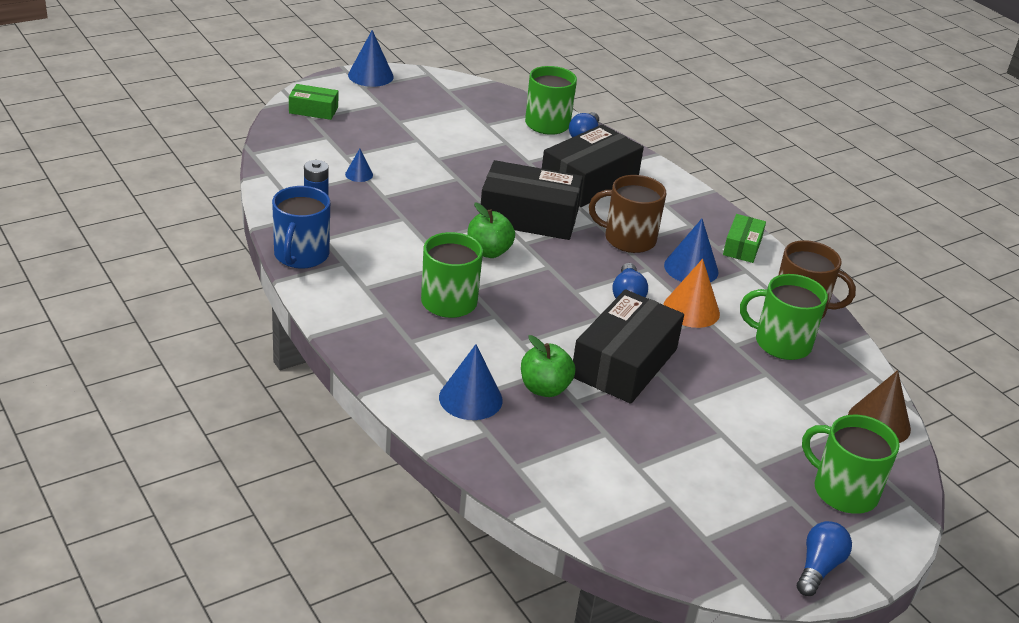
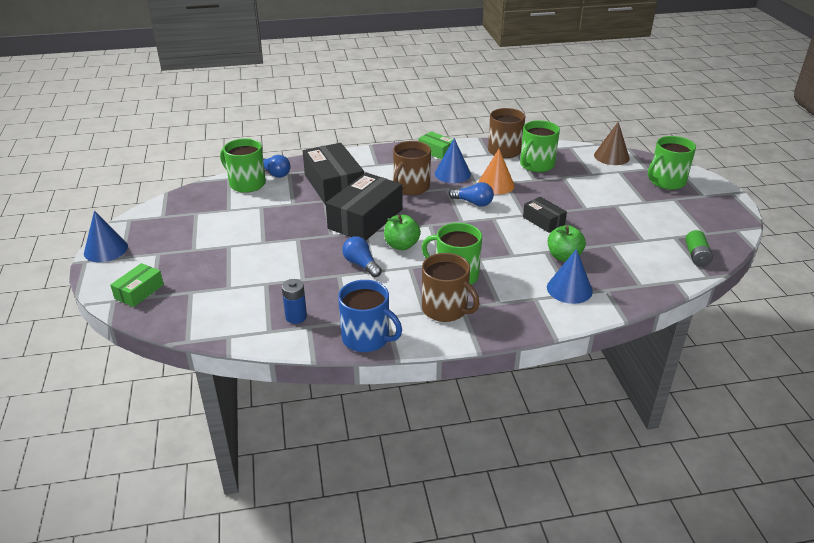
camera: 65 degrees left, 0 degrees up
blue cone [345,149,373,182] -> none
black box [573,289,684,404] -> black box [523,197,567,233], size x0.52
blue light bulb [797,521,852,596] -> blue light bulb moved to [342,236,382,277]
none -> brown mug [422,253,479,322]
none -> green battery [685,230,713,266]

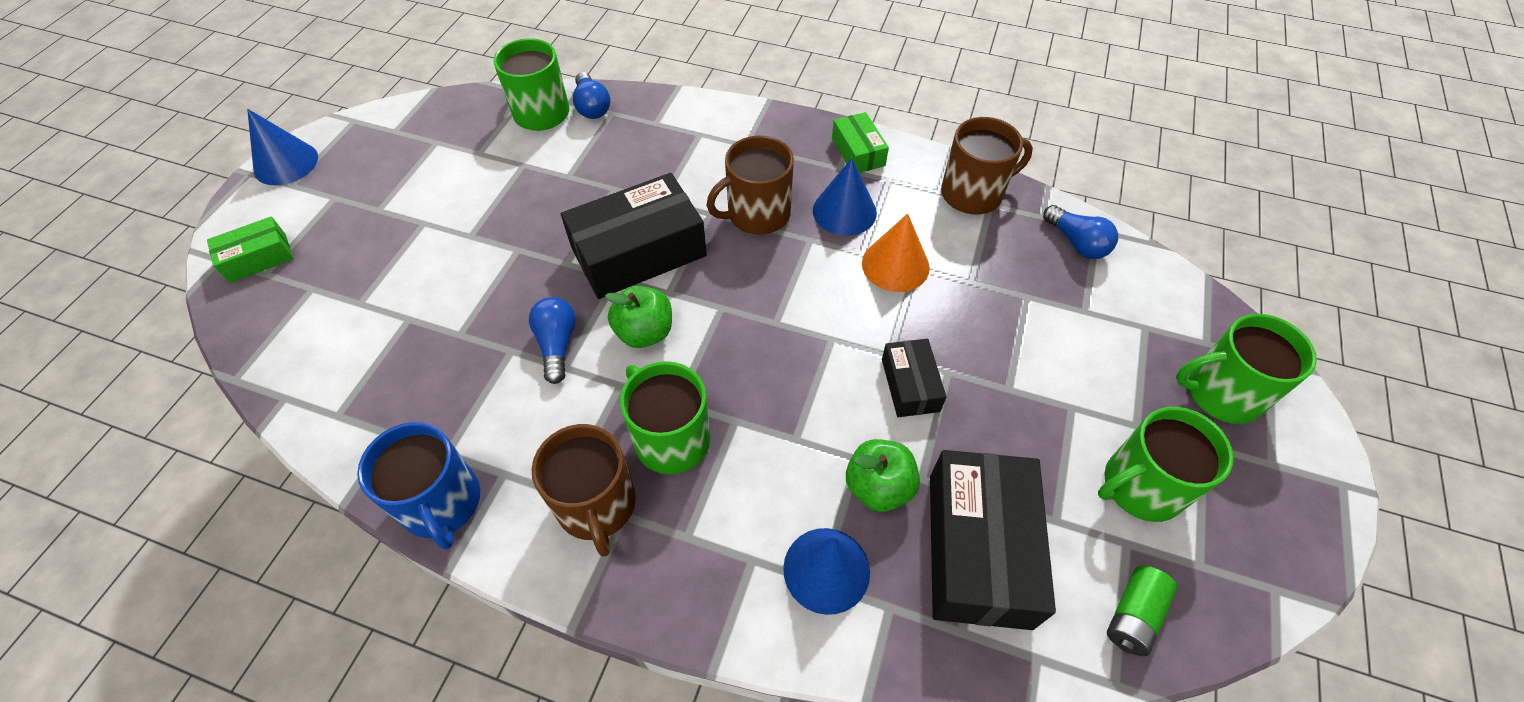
camera: 30 degrees right, 20 degrees up
blue battery [282,279,307,324] -> none
black box [303,143,364,205] -> black box moved to [930,450,1056,630]
blue light bulb [449,182,494,207] -> blue light bulb moved to [1043,205,1118,259]
green mug [520,120,560,172] -> green mug moved to [1098,407,1234,522]
brown cone [594,122,630,165] -> none

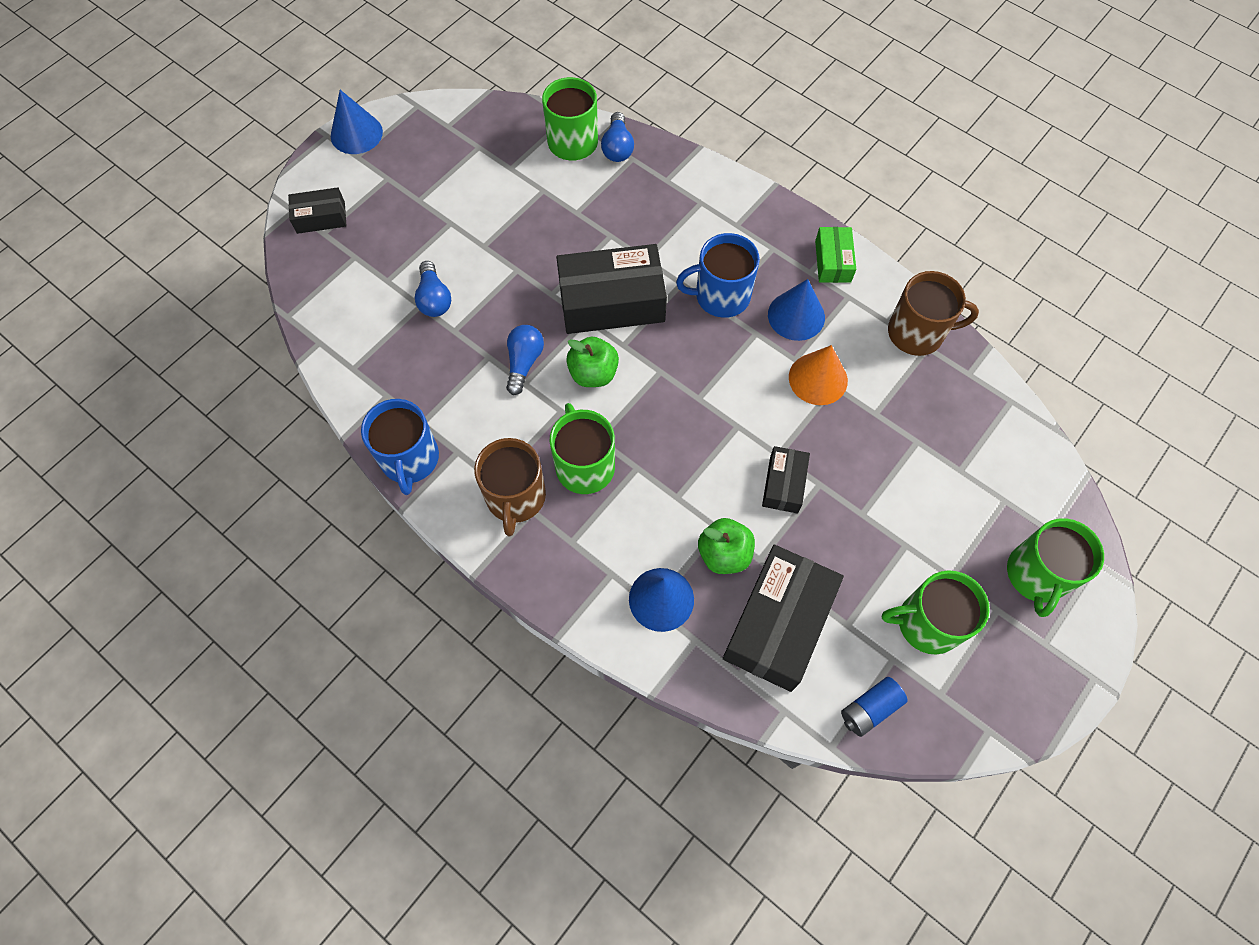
camera: 20 degrees right, 10 degrees up
green box [207,216,293,283] -> black box [288,187,347,234]
brown mug [706,136,794,235] -> blue mug [676,233,760,318]
blue light bulb [1043,205,1118,259] -> blue light bulb moved to [415,261,451,317]
green battery [1107,565,1177,656] -> blue battery [841,677,908,737]
green mug [1176,314,1317,424] -> green mug turned 90 degrees counterclockwise [1007,518,1104,617]

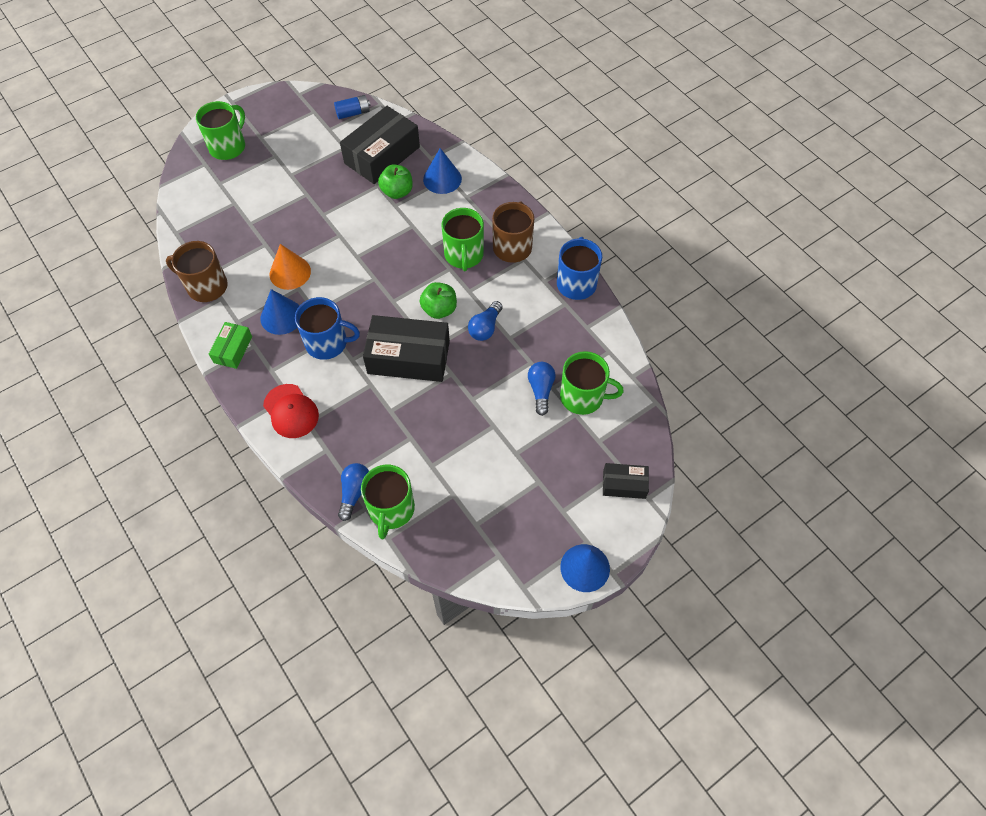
camera: 165 degrees left, 5 degrees down
black box [762,446,810,514] -> none
green mug [882,570,990,654] -> green mug moved to [560,351,624,415]
none -> red cap [263,384,319,438]

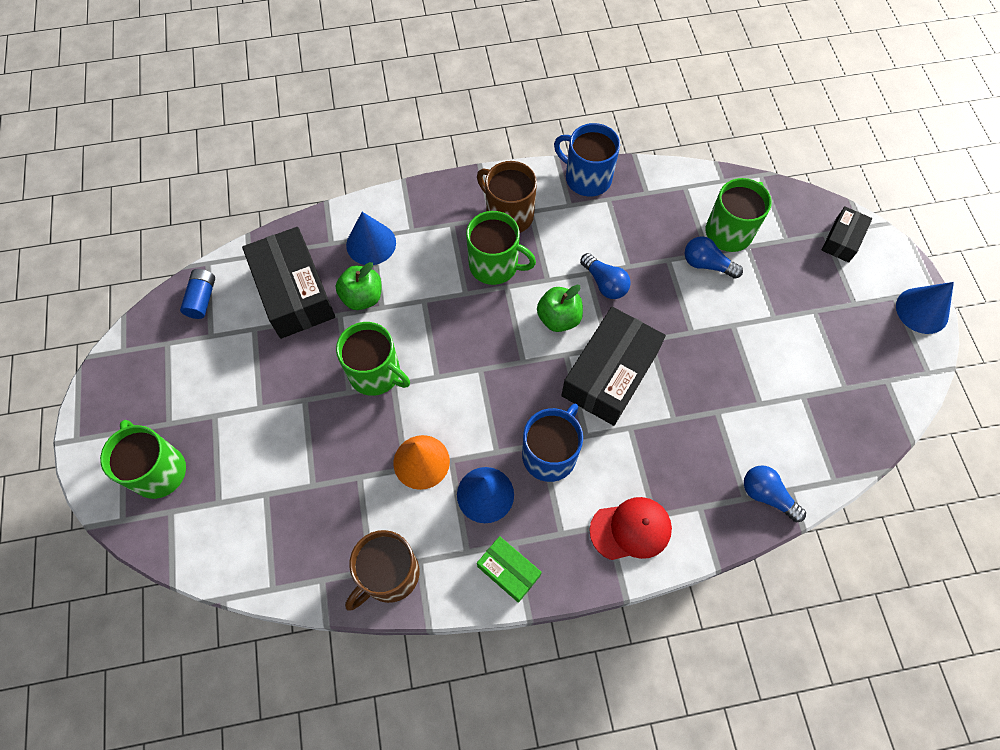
camera: 65 degrees left, 5 degrees up
green mug [361,465,415,539] -> green mug moved to [336,322,410,396]

